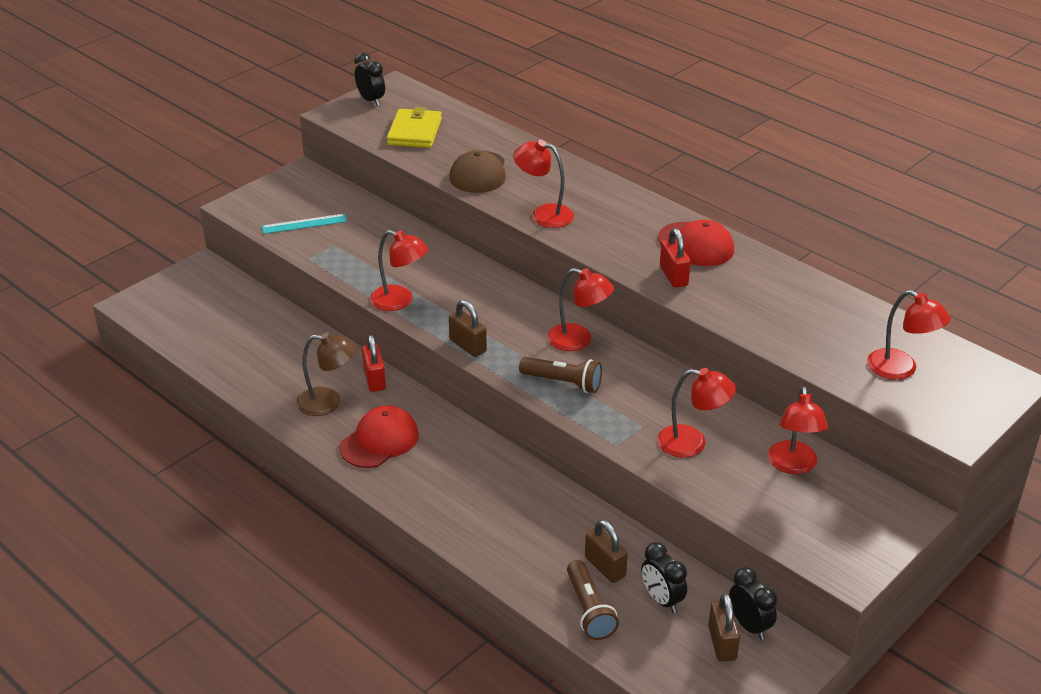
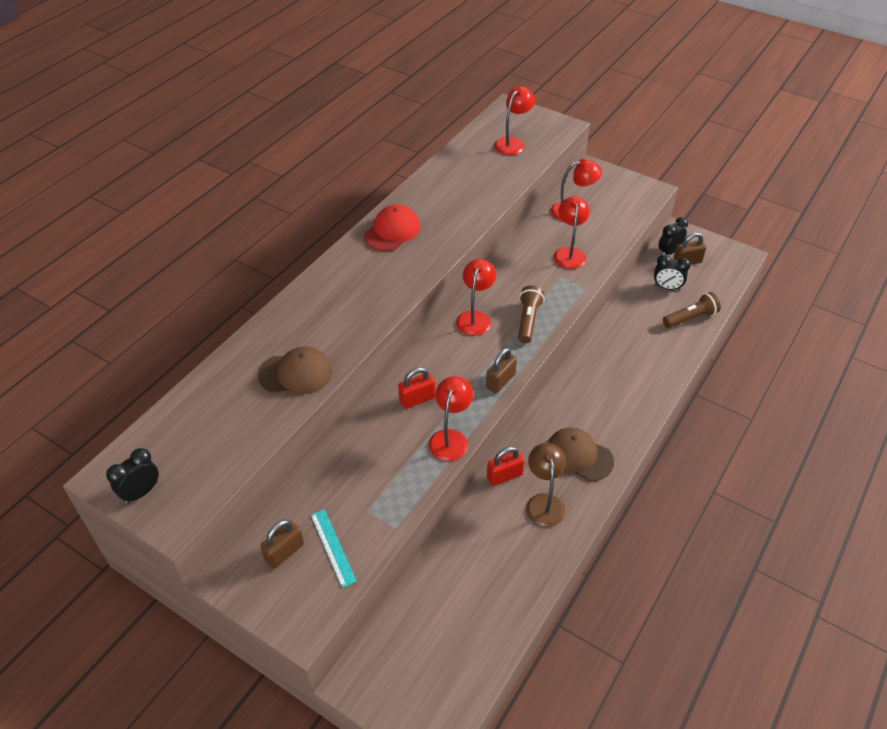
camera: 100 degrees left, 10 degrees up
red cap [339,405,419,468] -> brown cap [548,427,614,481]
yellow wallet [387,107,442,148] -> none
red lamp [513,140,574,228] -> none
brown padlock [585,520,628,583] -> brown padlock moved to [260,520,304,569]
black clock [641,542,687,613] -> black clock turned 60 degrees clockwise [654,254,691,291]
red padlock [660,228,691,288] -> red padlock moved to [398,367,435,409]

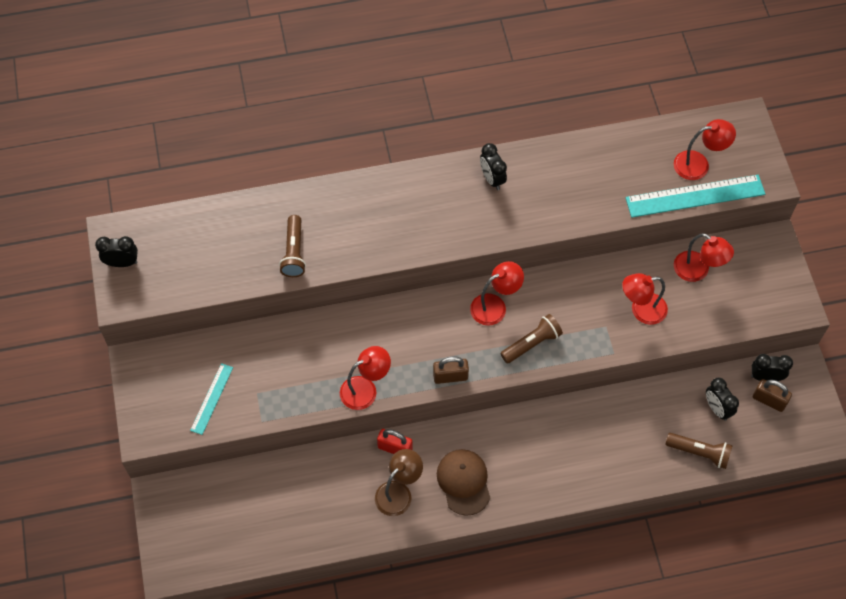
camera: 45 degrees right, 15 degrees up
brown cap [258,346,333,394] -> brown flashlight [279,215,306,277]
brown padlock [260,520,304,569] -> none
red cap [364,205,420,251] -> black clock [480,143,507,190]
red padlock [398,367,435,409] -> none
red lamp [554,196,590,269] -> red lamp turned 150 degrees counterclockwise [622,273,668,325]
none -> turquoise ruler [625,175,765,218]

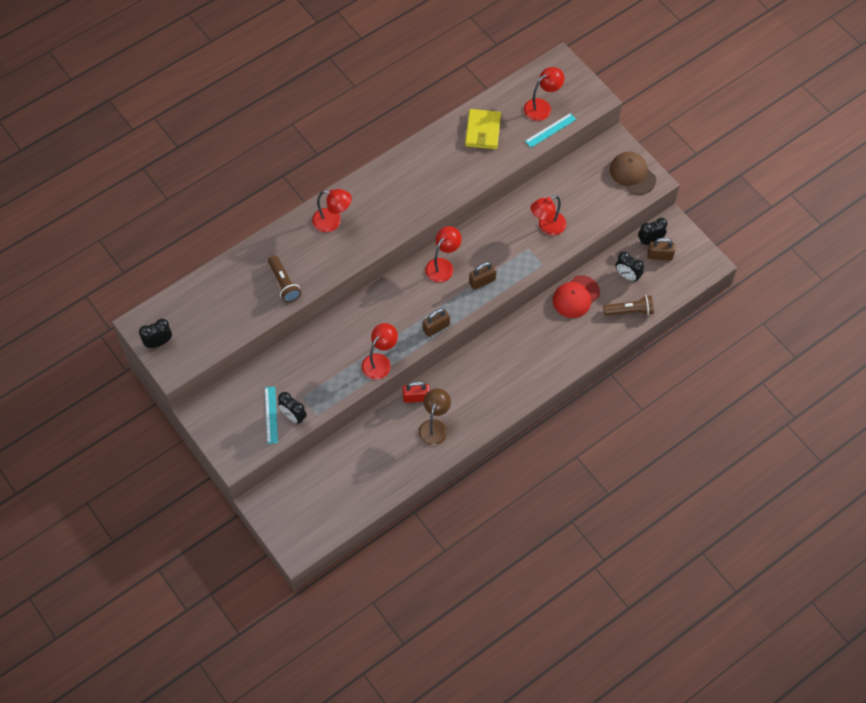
camera: 25 degrees left, 0 degrees up
brown cap [437,449,490,516] -> brown cap moved to [610,152,656,195]
black clock [480,143,507,190] -> black clock moved to [278,392,307,424]
brown flashlight [500,314,563,364] -> brown padlock [469,262,496,289]
turquoise ruler [625,175,765,218] -> turquoise ruler [525,113,576,148], size x0.54
red lamp [674,233,734,282] -> red lamp moved to [312,189,352,232]
none -> yellow wallet [465,109,501,149]
none -> red cap [553,275,600,318]

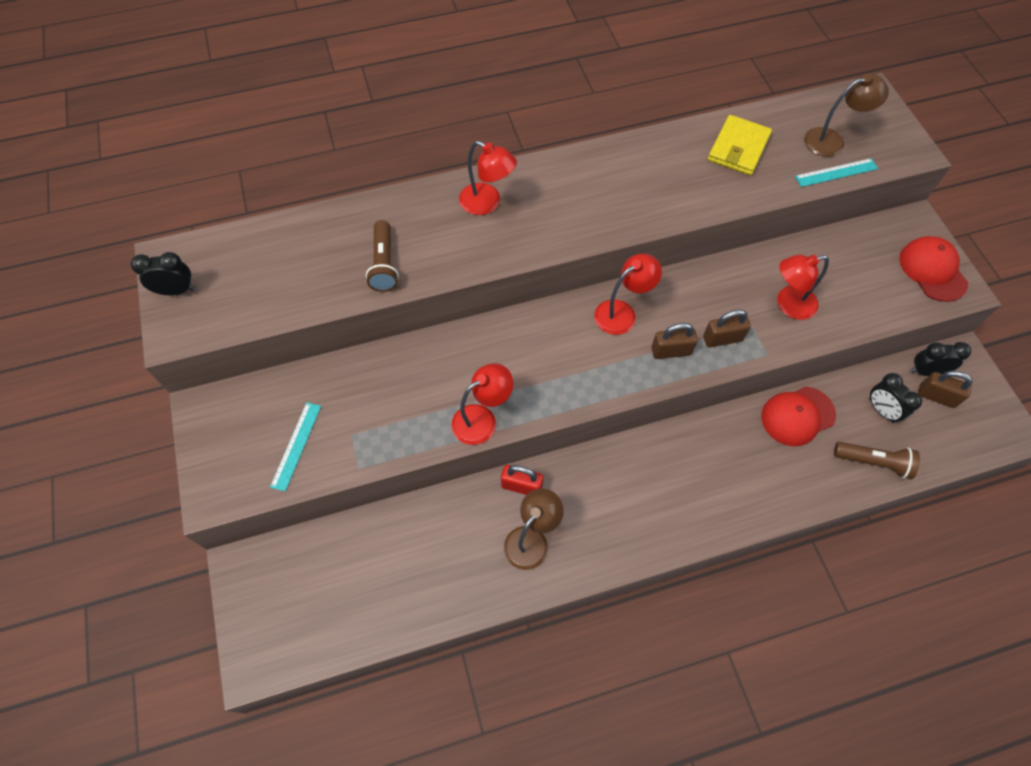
camera: 20 degrees right, 0 degrees up
black clock [278,392,307,424] -> none
brown padlock [423,309,450,337] -> brown padlock moved to [703,309,751,348]
red lamp [524,67,564,121] -> brown lamp [804,73,889,157]
brown cap [610,152,656,195] -> red cap [899,236,968,302]

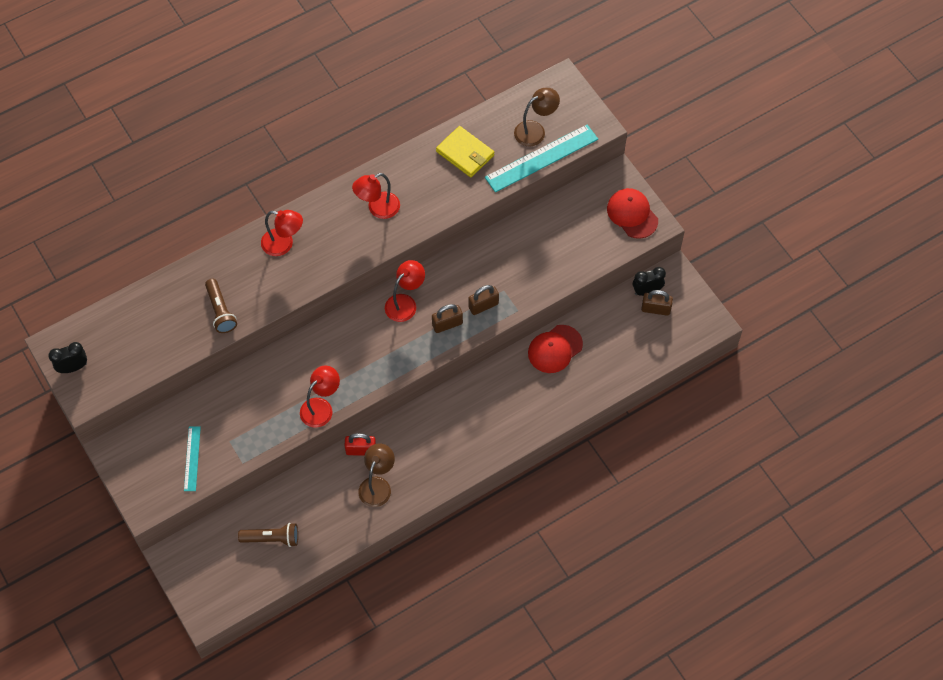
camera: 15 degrees left, 0 degrees up
yellow wallet [708,115,772,175] -> yellow wallet turned 60 degrees counterclockwise [436,126,494,177]
red lamp [777,255,829,320] -> red lamp moved to [352,173,400,219]
turquoise ruler [795,158,878,187] -> turquoise ruler [485,124,598,193], size x1.86
brown flashlight [834,442,920,479] -> brown flashlight moved to [238,523,298,547]
black clock [869,373,922,423] -> none

